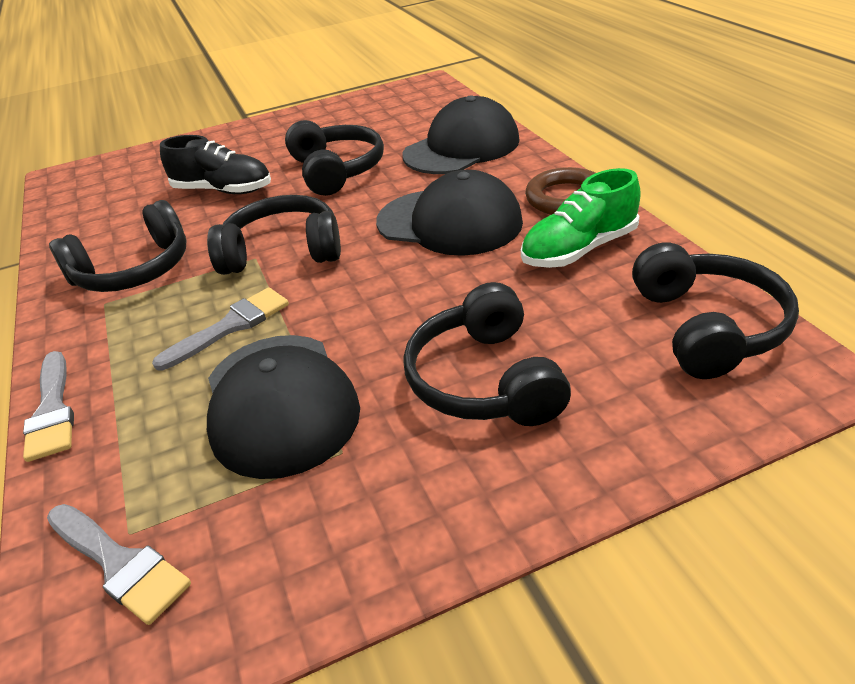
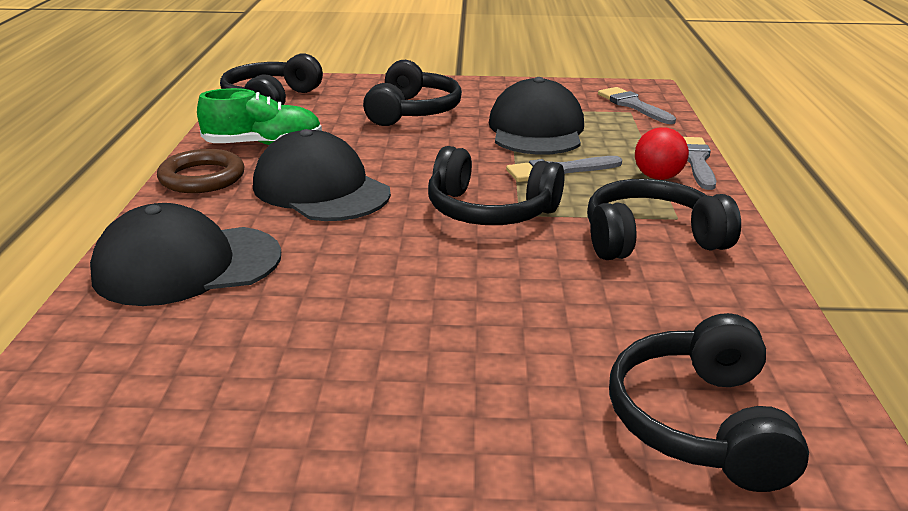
camera: 160 degrees left, 10 degrees down
black shoe [160,135,271,194] -> none
black headphones [285,120,384,196] -> black headphones moved to [609,313,809,492]
none -> red ball [635,127,689,180]

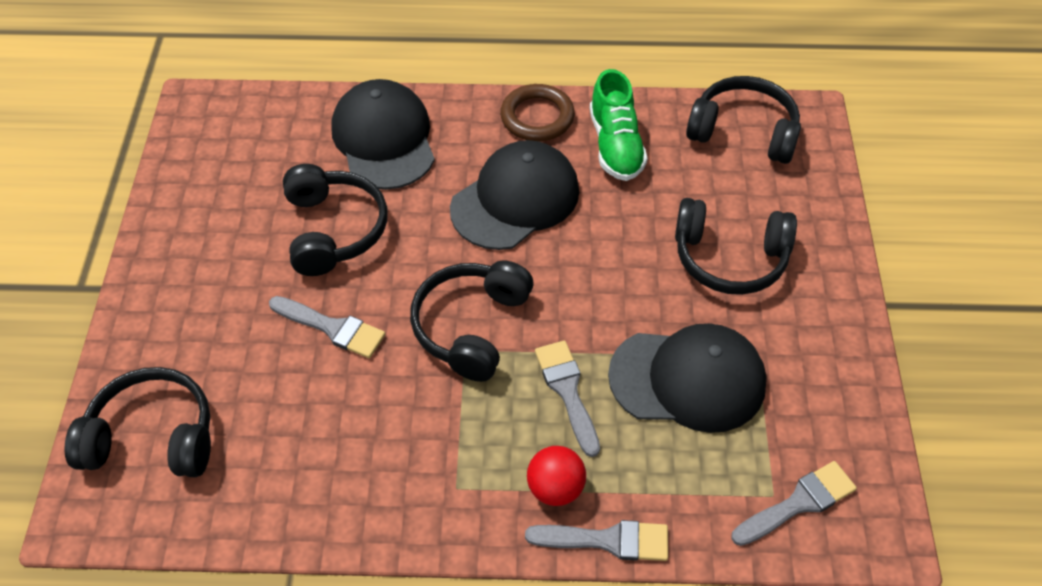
camera: 90 degrees right, 25 degrees up
black headphones [587,179,741,260] -> black headphones moved to [283,164,387,276]
none -> grey brush [269,296,385,358]

